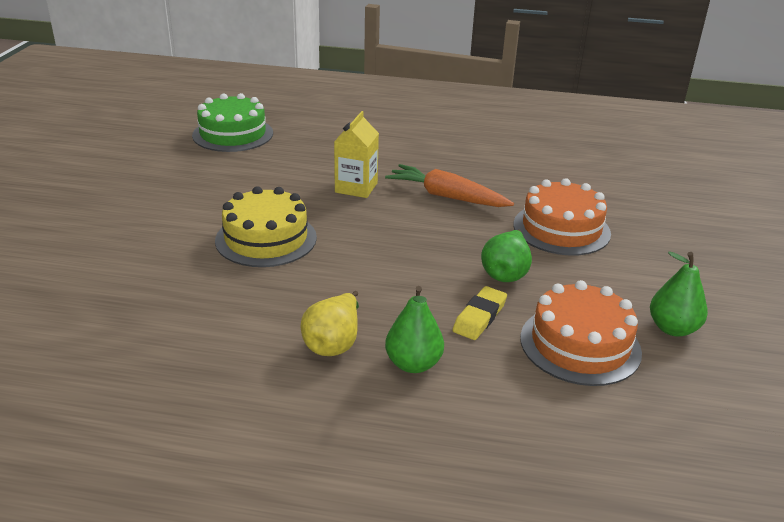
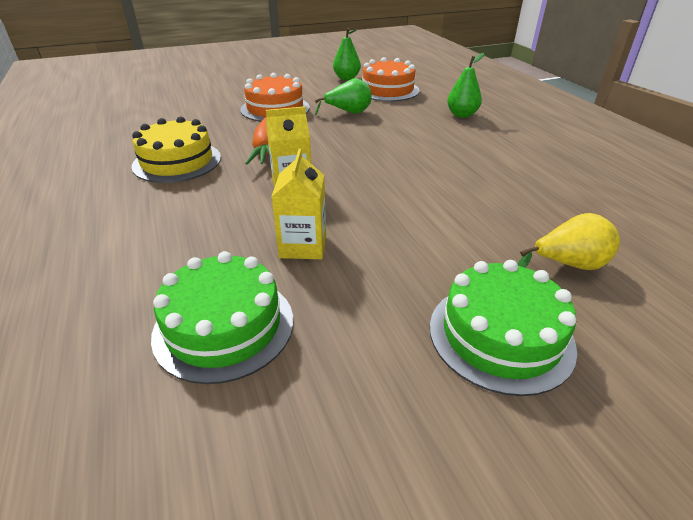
camera: 120 degrees left, 5 degrees up
yellow cake [215,186,317,267] -> yellow cake moved to [132,116,221,183]
yellow pear [301,291,359,356] -> yellow pear moved to [518,213,620,270]
yellow eraser [452,286,507,340] -> none
none -> yellow carton [271,149,326,259]
none -> green cake [430,260,577,396]

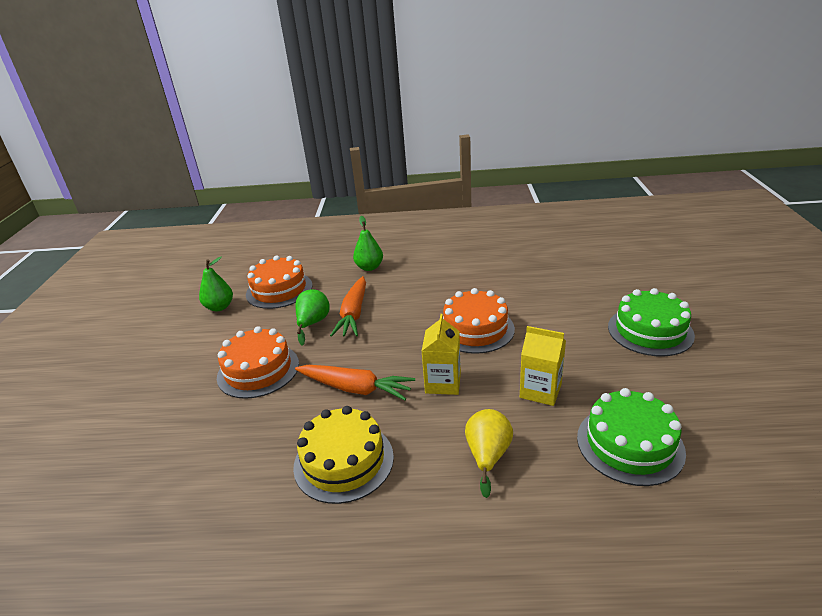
camera: 65 degrees left, 5 degrees down
yellow pear [518,213,620,270] -> yellow pear moved to [465,409,513,498]
none -> orange carrot [330,276,366,337]
none -> orange cake [443,288,515,354]

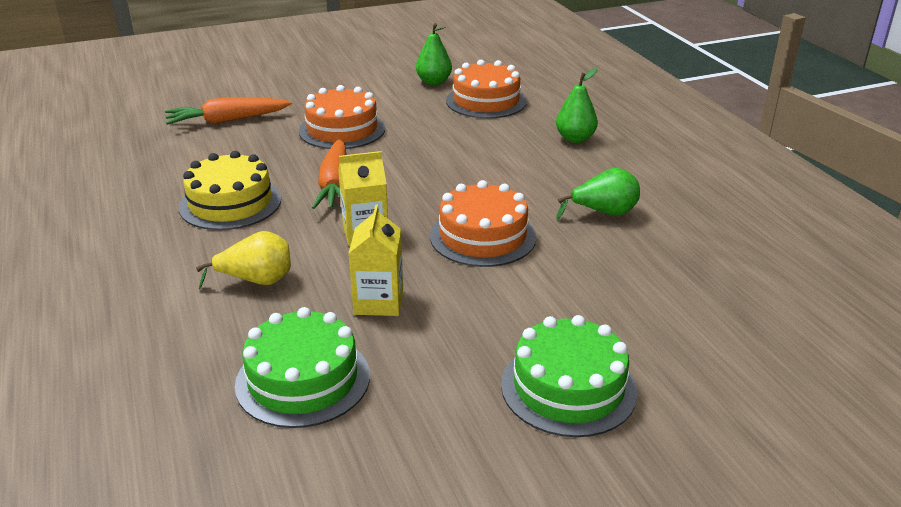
camera: 65 degrees right, 0 degrees up
green pear [295,289,330,346] -> green pear moved to [557,168,640,219]
orange carrot [330,276,366,337] -> orange carrot moved to [165,97,292,125]

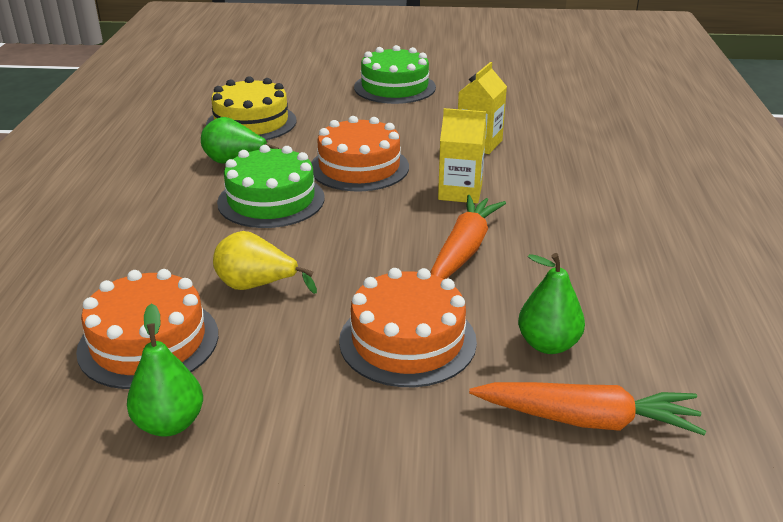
camera: 155 degrees left, 0 degrees up
yellow cake [179,151,281,230] -> yellow cake moved to [206,76,297,140]
yellow pear [196,231,291,289] -> yellow pear moved to [213,231,317,294]
green cake [235,307,370,428] -> green cake moved to [217,145,325,228]
green pear [556,68,598,143] -> green pear moved to [518,253,585,354]

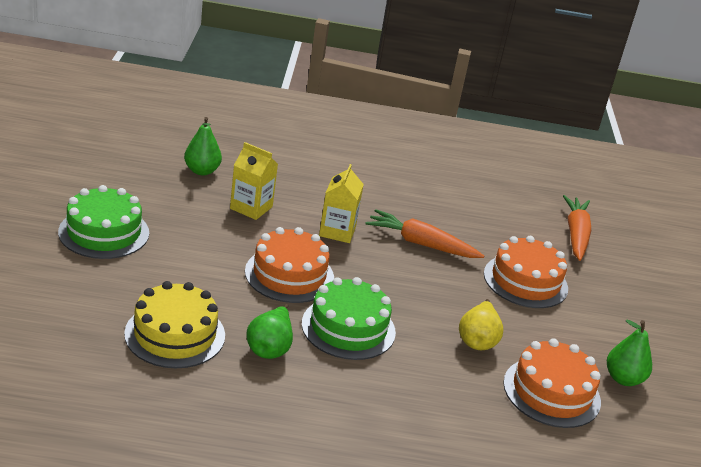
camera: 95 degrees left, 0 degrees up
green pear [518,253,585,354] -> green pear moved to [184,117,222,175]

